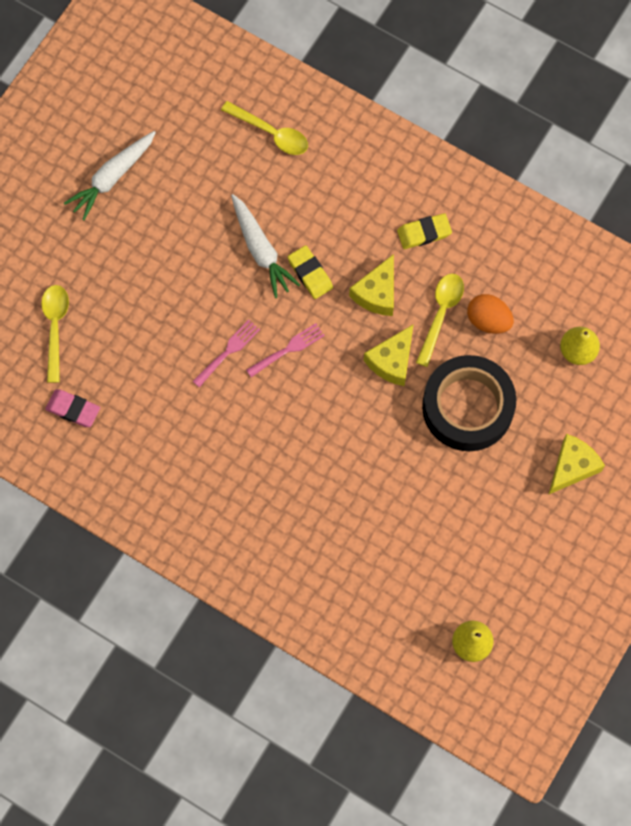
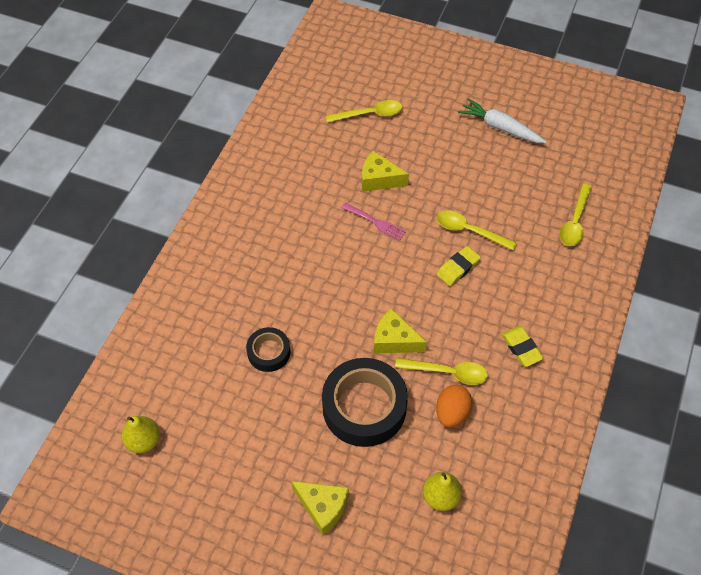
camera: 80 degrees right, 15 degrees down
pink eraser [45,389,100,427] -> none
white carrot [231,194,300,298] -> yellow spoon [437,210,517,251]
pink fork [246,323,325,377] -> none
yellow cheese [349,254,394,316] -> yellow cheese moved to [362,151,409,192]
none -> black tape [246,327,290,372]

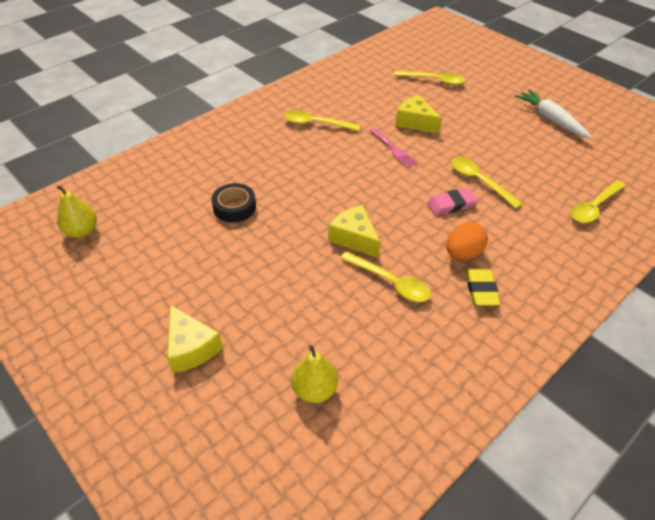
camera: 25 degrees right, 10 degrees down
black tape [322,358,408,447] -> none
orange egg [436,385,472,428] -> orange egg moved to [446,222,488,260]
yellow eraser [437,246,481,286] -> pink eraser [427,188,478,215]
none -> yellow spoon [284,110,361,131]

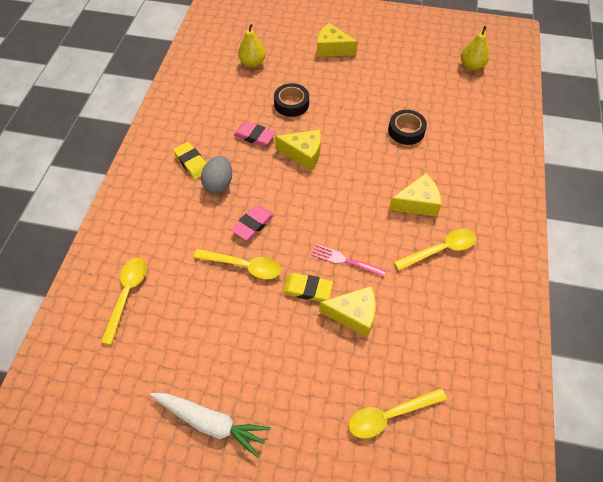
camera: 145 degrees right, 10 degrees up
yellow spoon [340,251,431,302] -> pink eraser [234,121,276,147]
orange egg [446,222,488,260] -> grey egg [201,156,232,194]
none -> black tape [274,83,309,117]
none -> yellow eraser [283,273,333,302]
none -> yellow cheese [389,173,442,217]

